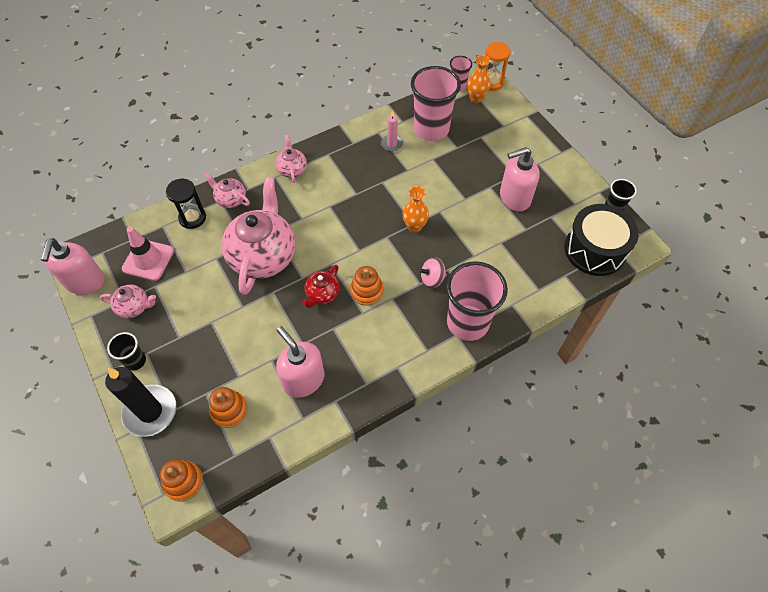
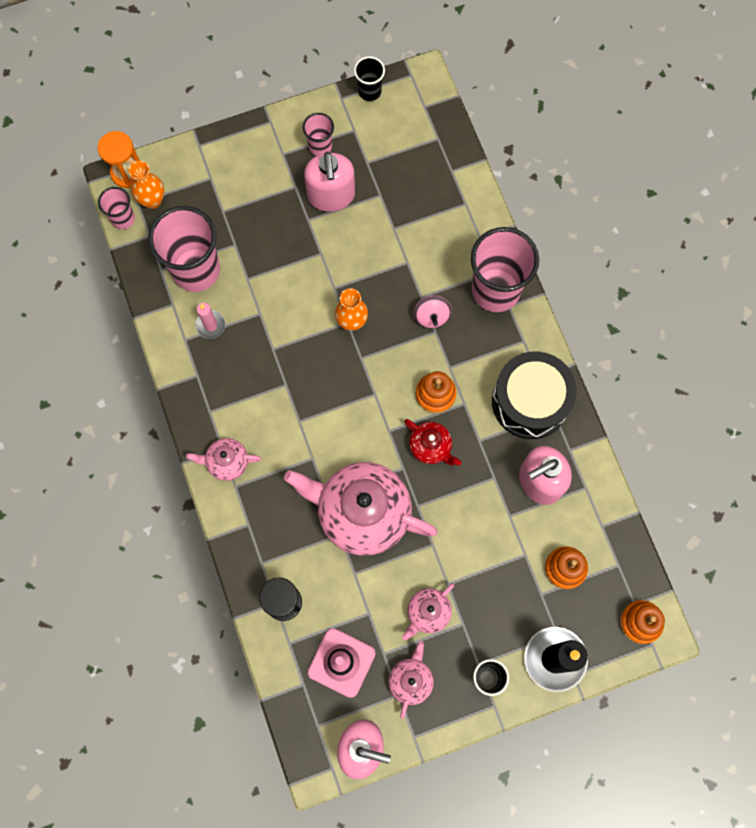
camera: 80 degrees left, 15 degrees up
pink teapot [205,173,250,208] -> pink teapot moved to [402,583,454,641]
black drum [565,204,639,276] -> black drum moved to [492,352,577,439]
none -> pink cup [303,113,334,156]

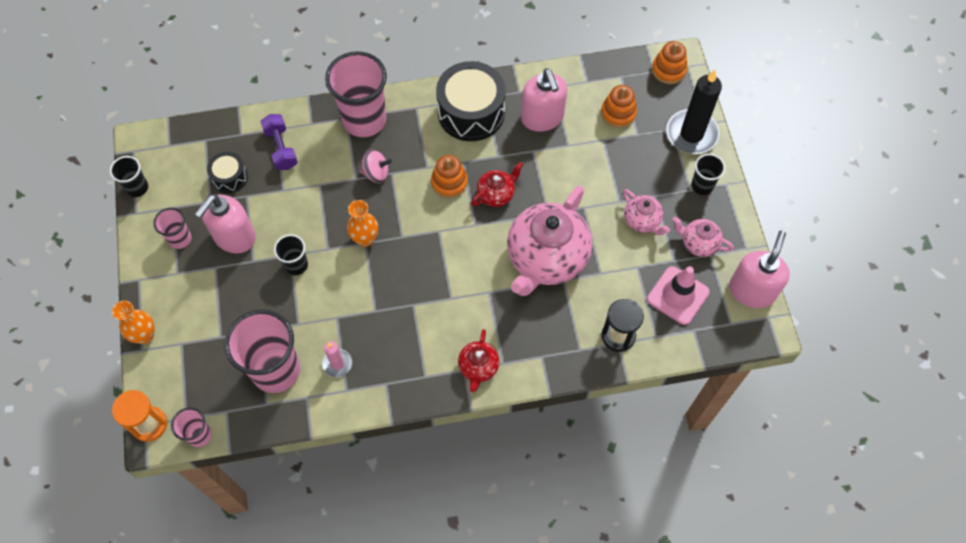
camera: 80 degrees left, 10 degrees down
orange vase [129,161,164,209] -> orange vase moved to [112,301,155,344]
pink teapot [186,438,261,481] -> red teapot [458,329,500,392]
pink soap dispenser [304,152,355,212] -> pink soap dispenser turned 120 degrees clockwise [195,194,256,253]
none -> black drum [207,152,248,193]
none -> purple dumbbell [261,114,298,170]
none -> black cup [274,234,308,275]

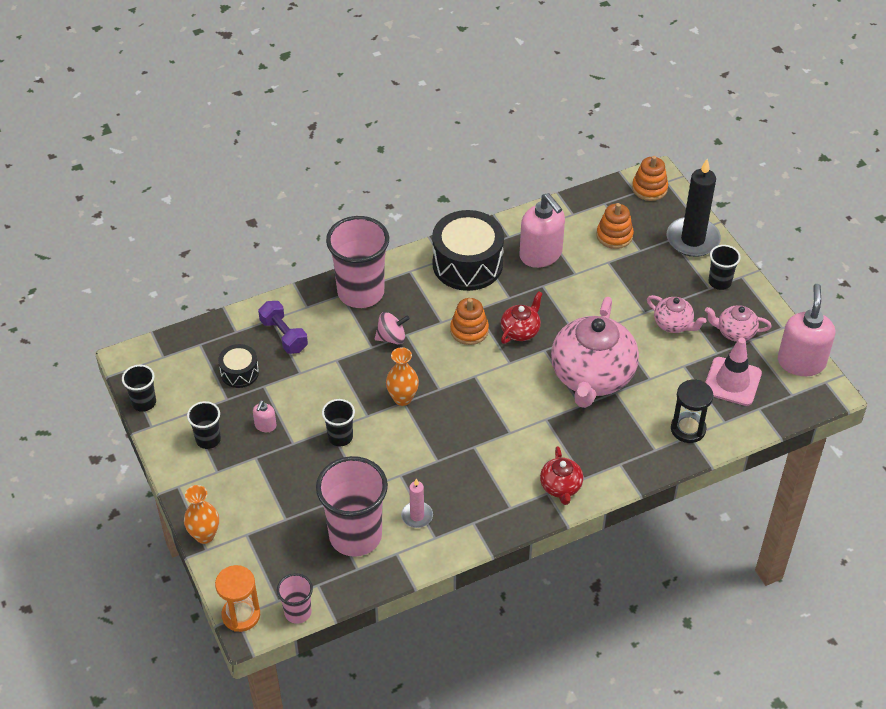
camera: 15 degrees left, 15 degrees down
pink cup [153,208,191,249] -> black cup [187,401,221,449]
pink soap dispenser [195,194,256,253] -> pink soap dispenser [253,400,277,432], size x0.45

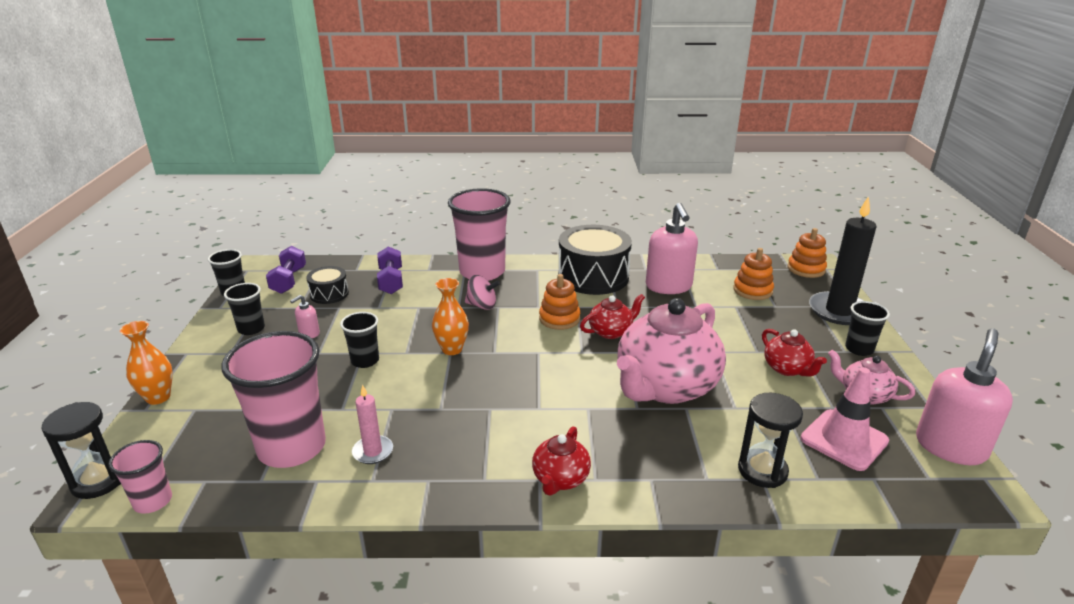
camera: 25 degrees right, 20 degrees down
orange hourglass [215,565,260,632] -> black hourglass [41,402,121,499]
pink teapot [647,295,707,333] -> red teapot [762,329,827,376]
none -> purple dumbbell [266,246,306,294]

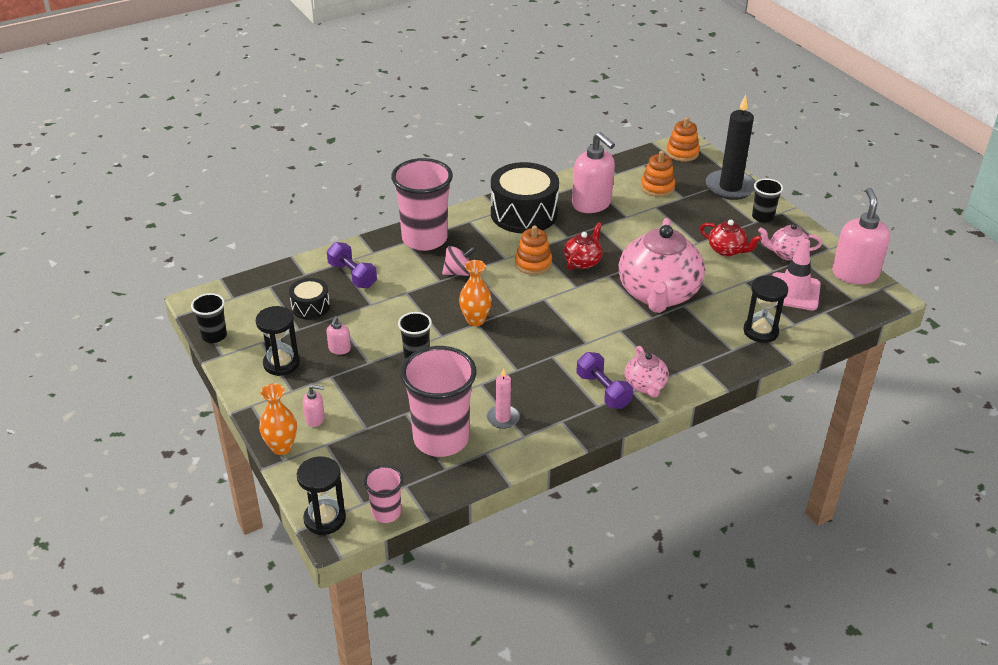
camera: 30 degrees left, 10 degrees up
black cup [224,283,265,335] -> black hourglass [256,306,300,376]
purple dumbbell [266,246,306,294] -> purple dumbbell moved to [576,352,633,409]
red teapot [532,426,591,496] -> pink teapot [624,346,669,398]
none -> pink soap dispenser [303,385,325,427]

